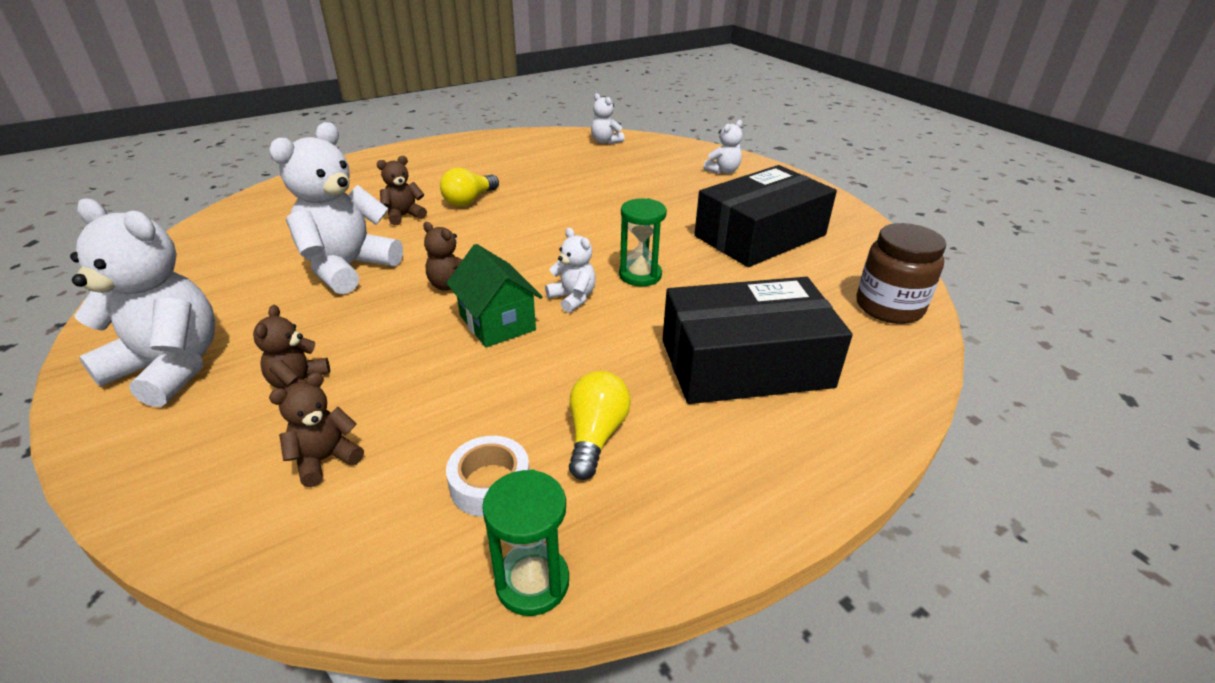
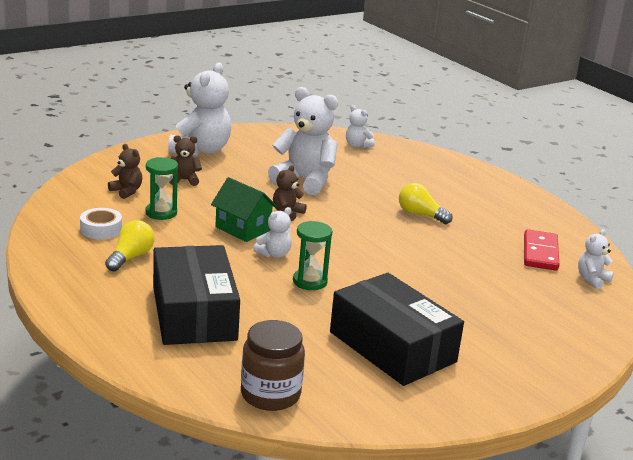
camera: 85 degrees right, 10 degrees down
brown teddy bear [377,156,427,225] -> none
green house [446,244,542,347] -> green house turned 75 degrees clockwise [211,177,278,242]
green hourglass [482,470,569,616] -> green hourglass moved to [145,157,178,220]
yellow light bulb [569,371,631,480] -> yellow light bulb turned 75 degrees counterclockwise [105,220,155,272]
white teddy bear [703,120,743,174] -> white teddy bear moved to [346,105,375,148]
none -> red domino [524,229,559,271]

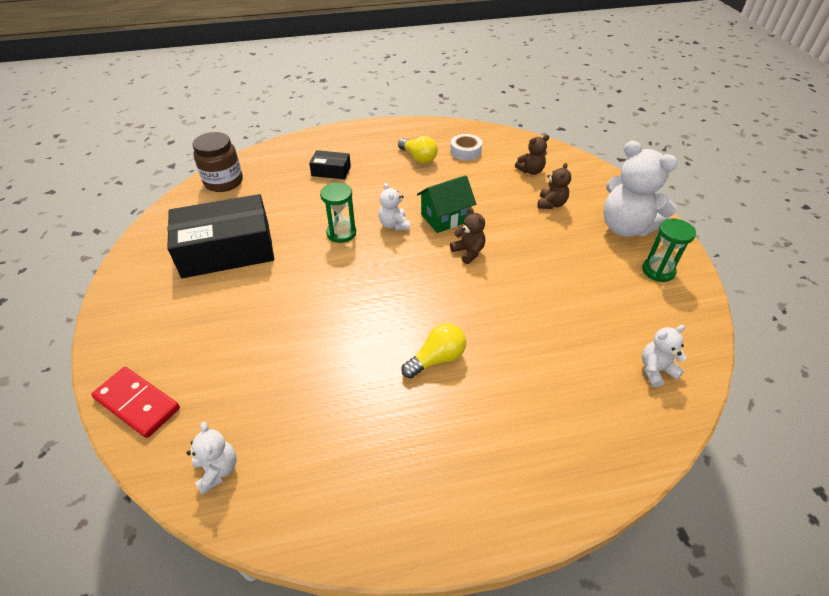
camera: 115 degrees right, 20 degrees up
green hourglass [145,157,178,220] -> green hourglass moved to [642,219,696,282]
black box [153,245,240,345] -> black box [309,150,351,179], size x0.46
white teddy bear [268,87,338,195] -> none
red domino [524,229,559,271] -> red domino moved to [91,367,180,438]

